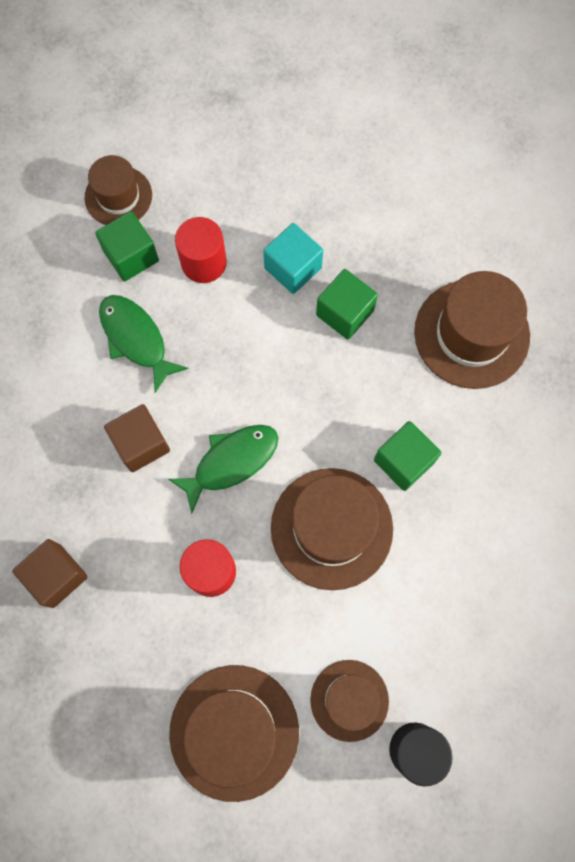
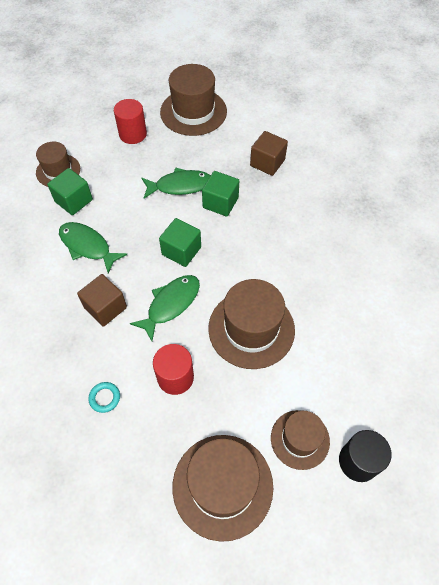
camera: 15 degrees left, 15 degrees down
brown cube [12,539,88,608] -> brown cube moved to [250,131,288,176]
red cylinder [175,217,227,283] -> red cylinder moved to [114,99,147,144]
turquoise cube [263,223,323,294] -> green fish [142,168,211,198]
green cube [374,421,442,491] -> green cube moved to [159,218,201,267]
brown hat [414,271,530,389] -> brown hat moved to [160,64,227,136]
none -> turquoise ring [88,382,120,413]

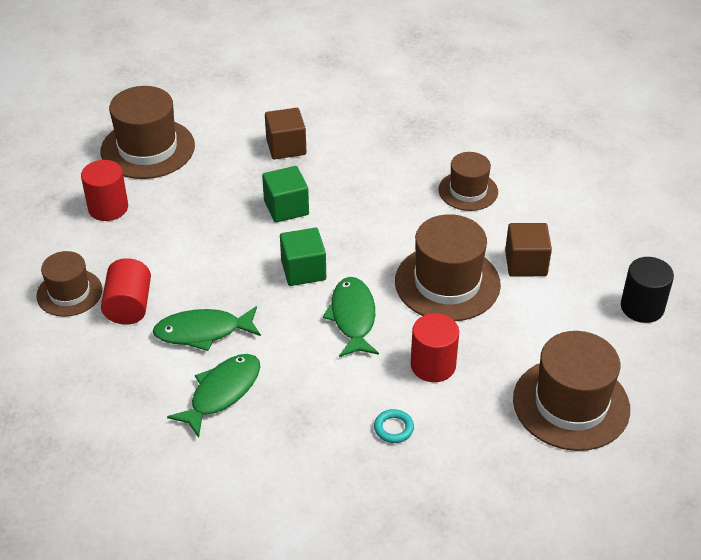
camera: 45 degrees left, 15 degrees down
green cube [47,168,93,215] -> red cylinder [101,258,151,325]
brown cube [77,274,127,327] -> brown cube moved to [505,223,552,277]
green fish [142,168,211,198] -> green fish moved to [167,354,260,438]
brown hat [271,410,330,470] -> brown hat moved to [439,152,498,211]

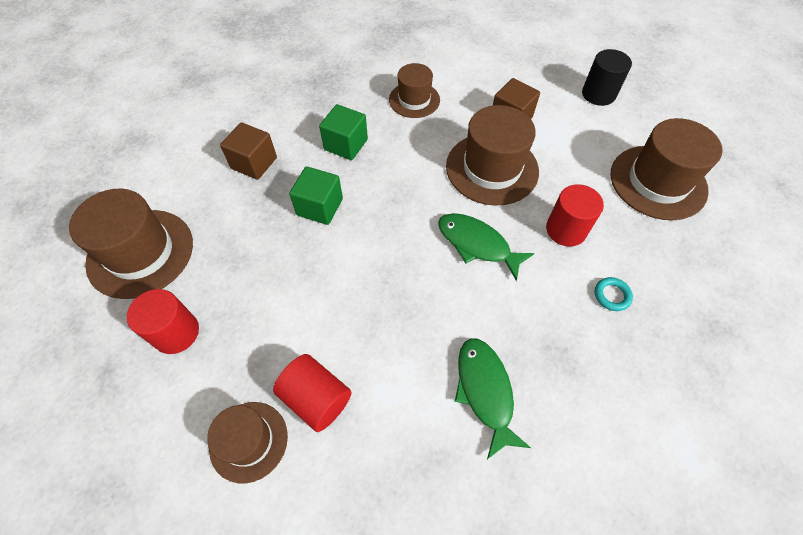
camera: 50 degrees left, 15 degrees up
green fish [152,306,261,351] -> none
green cube [280,228,326,286] -> green cube moved to [319,104,368,160]

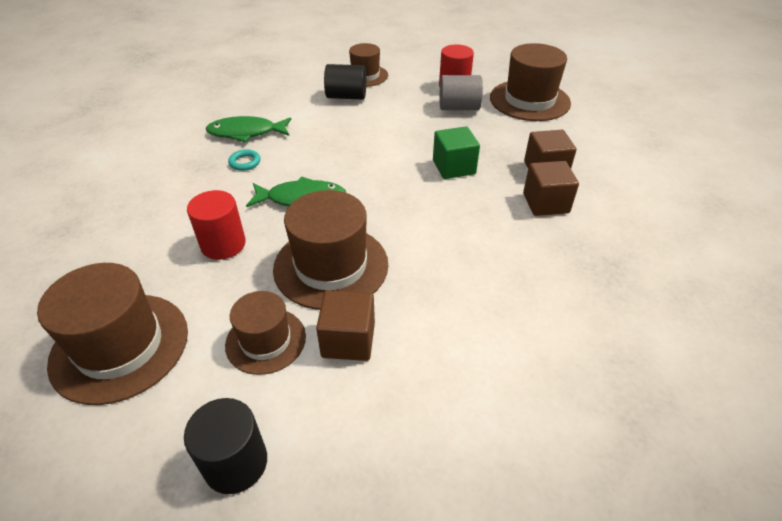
camera: 145 degrees right, 15 degrees down
red cylinder [273,354,351,432] -> black cylinder [324,64,366,100]
green cube [319,104,368,160] -> none
brown hat [389,63,440,118] -> brown hat moved to [225,291,306,375]
green fish [455,338,531,459] -> green fish turned 135 degrees clockwise [206,116,291,142]
turquoise ring [595,277,633,311] -> turquoise ring moved to [228,149,260,171]
none -> grey cylinder [440,75,483,110]
none -> brown cube [523,161,579,216]

